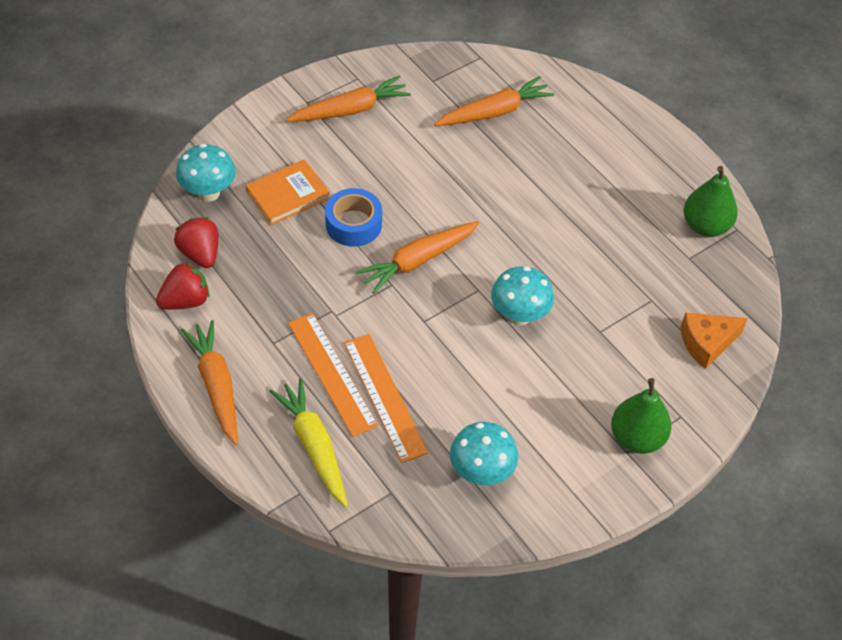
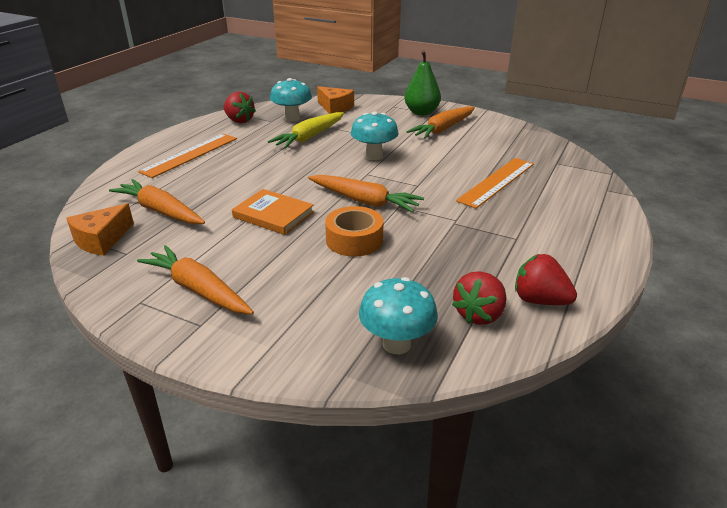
camera: 115 degrees left, 20 degrees down
orange carrot [181,320,238,445] -> orange carrot moved to [406,106,475,139]
orange book [246,159,330,225] -> orange book moved to [232,189,314,235]
yellow carrot [270,378,348,507] -> yellow carrot moved to [268,112,344,149]
orange ruler [288,313,378,437] -> orange ruler moved to [138,134,237,178]
blue tape [325,188,382,247] -> orange tape [325,206,384,257]
turquoise mushroom [450,422,518,485] -> turquoise mushroom moved to [270,78,312,122]
green pear [684,166,738,237] -> red strawberry [224,91,256,123]
none -> orange cheese [66,203,134,256]

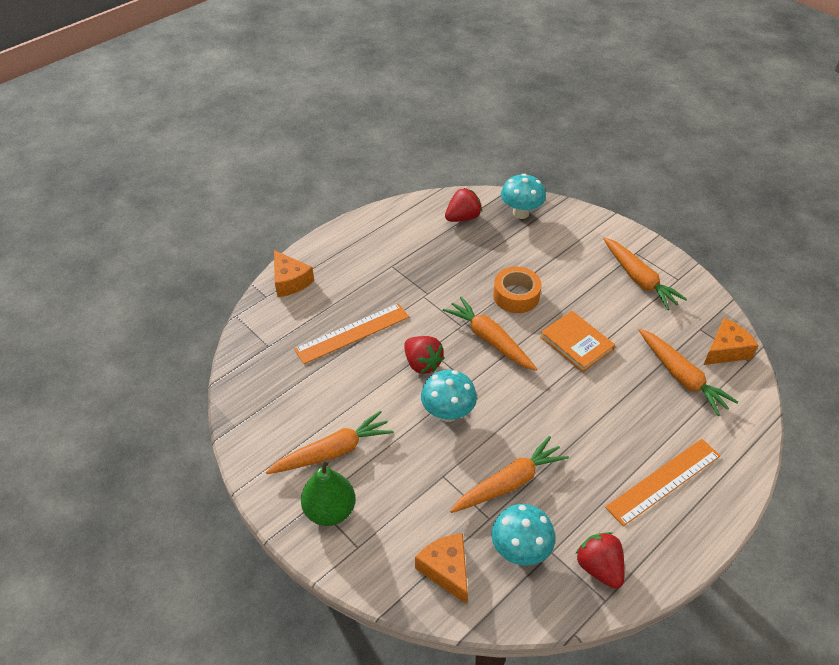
camera: 160 degrees left, 15 degrees up
yellow carrot [268,112,344,149] -> orange carrot [450,436,569,513]
red strawberry [515,254,577,305] -> red strawberry moved to [404,336,444,374]
none -> orange cheese [274,250,314,297]

